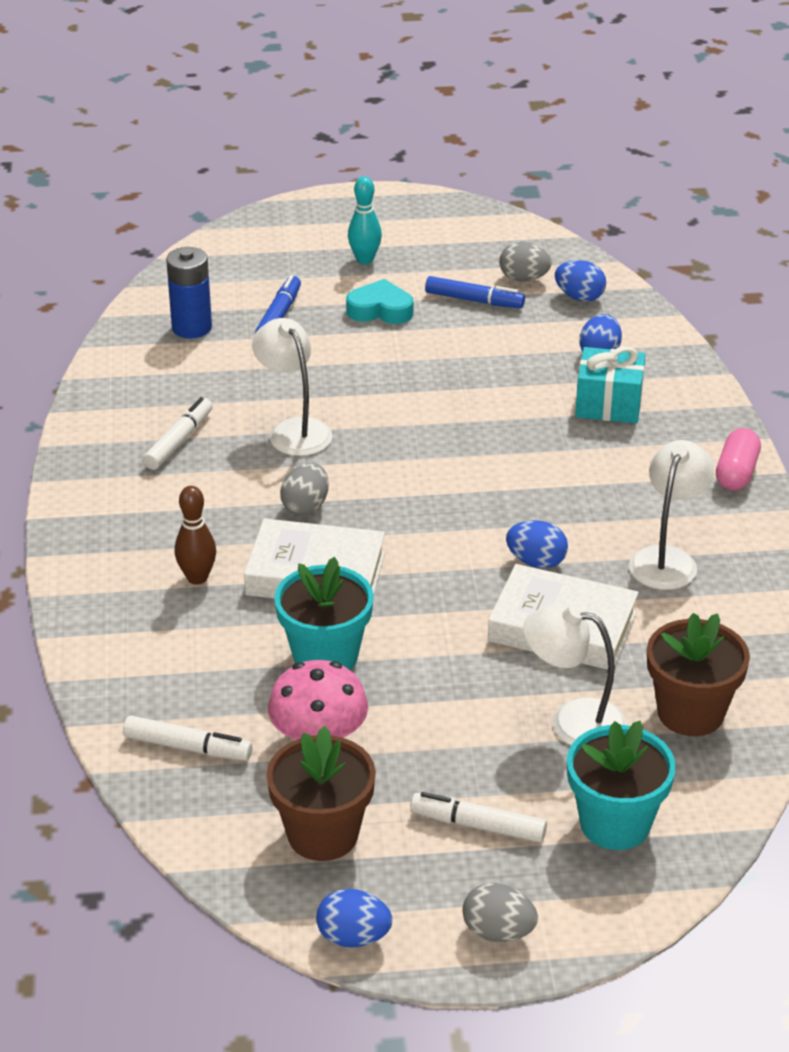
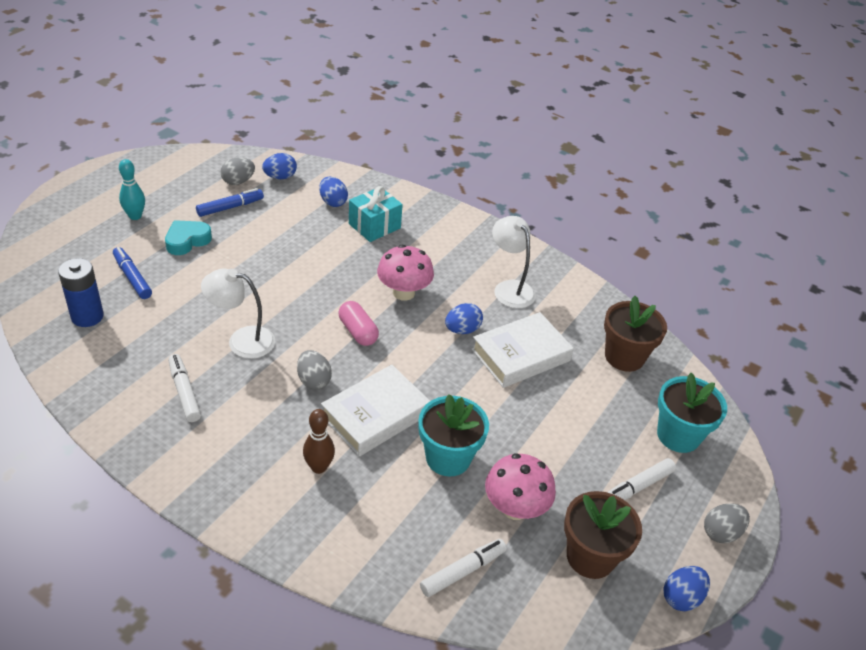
camera: 55 degrees left, 5 degrees up
white lamp [523,603,627,745] -> none
pink capsule [716,428,761,491] -> pink capsule moved to [339,301,379,346]
none -> pink mushroom [377,245,434,301]

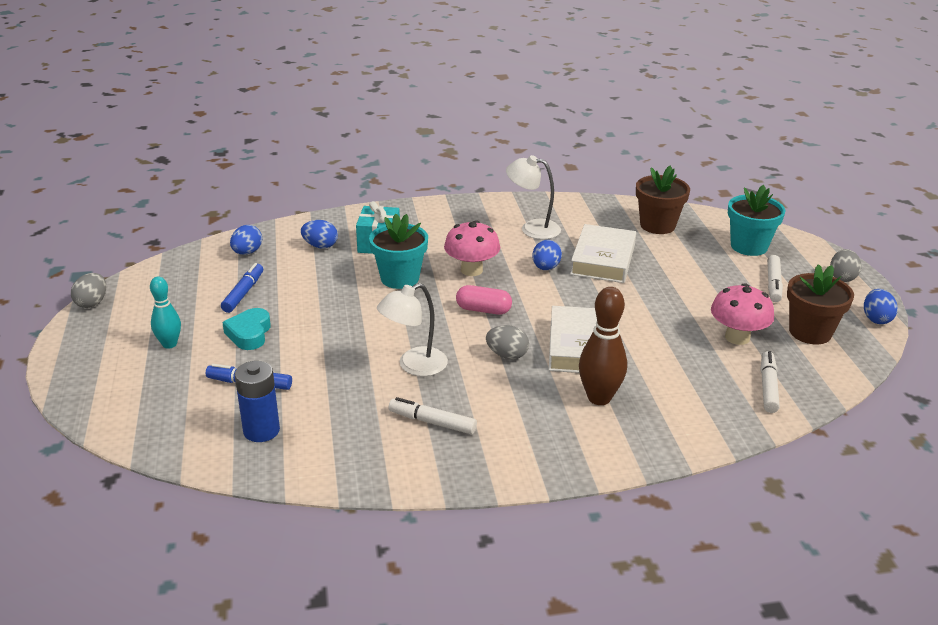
camera: 40 degrees left, 10 degrees down
grey egg [221,157,255,185] -> grey egg moved to [71,273,106,308]
brown bowling pin [303,409,335,474] -> brown bowling pin [579,287,627,405], size x1.55
turquoise flower pot [418,394,489,476] -> turquoise flower pot moved to [369,214,428,289]

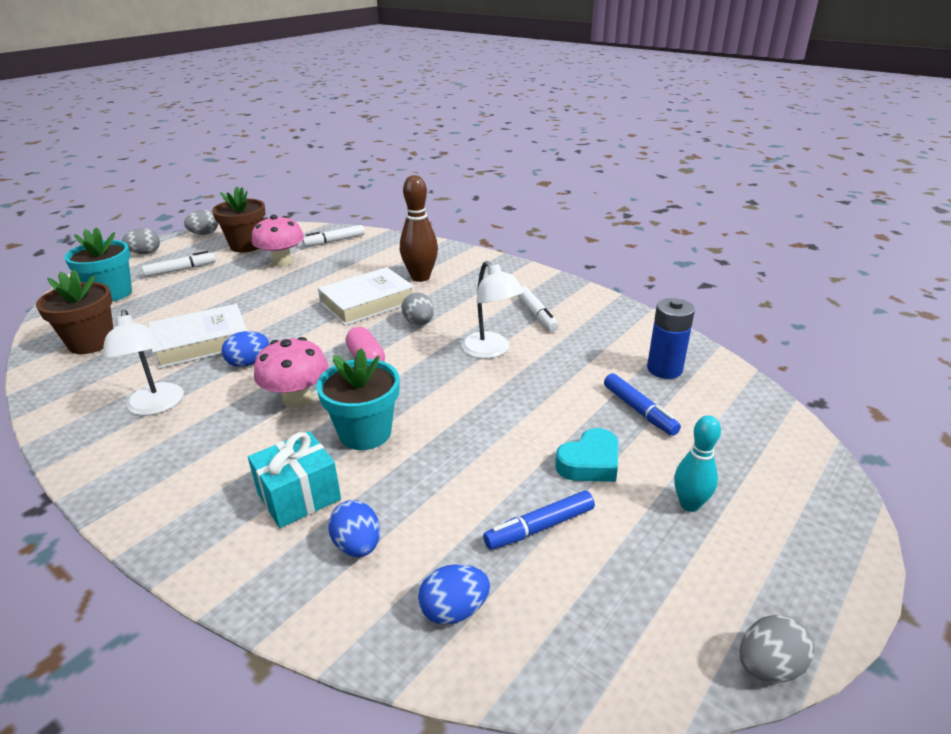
camera: 130 degrees left, 0 degrees up
white lamp [377,283,448,376] -> white lamp turned 45 degrees clockwise [462,261,524,359]
blue egg [864,289,898,324] -> grey egg [184,210,218,235]

